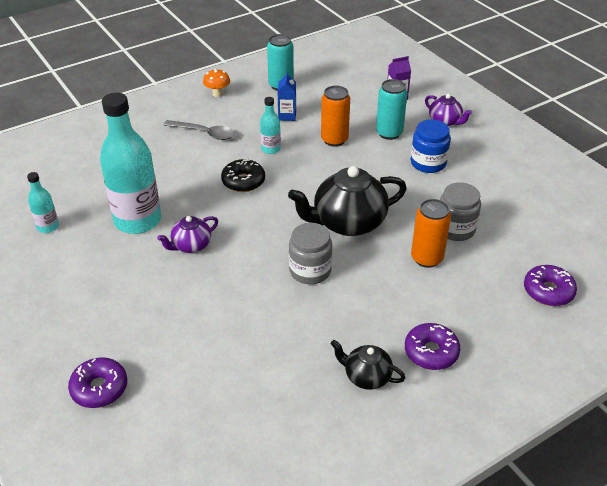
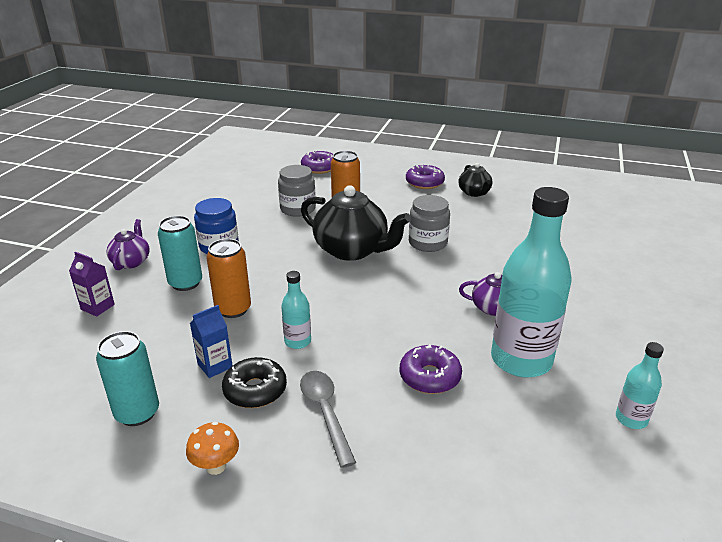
camera: 130 degrees left, 10 degrees down
purple donut [68,357,127,408] -> purple donut moved to [400,344,462,394]
black donut [221,159,265,192] -> black donut moved to [222,357,287,408]

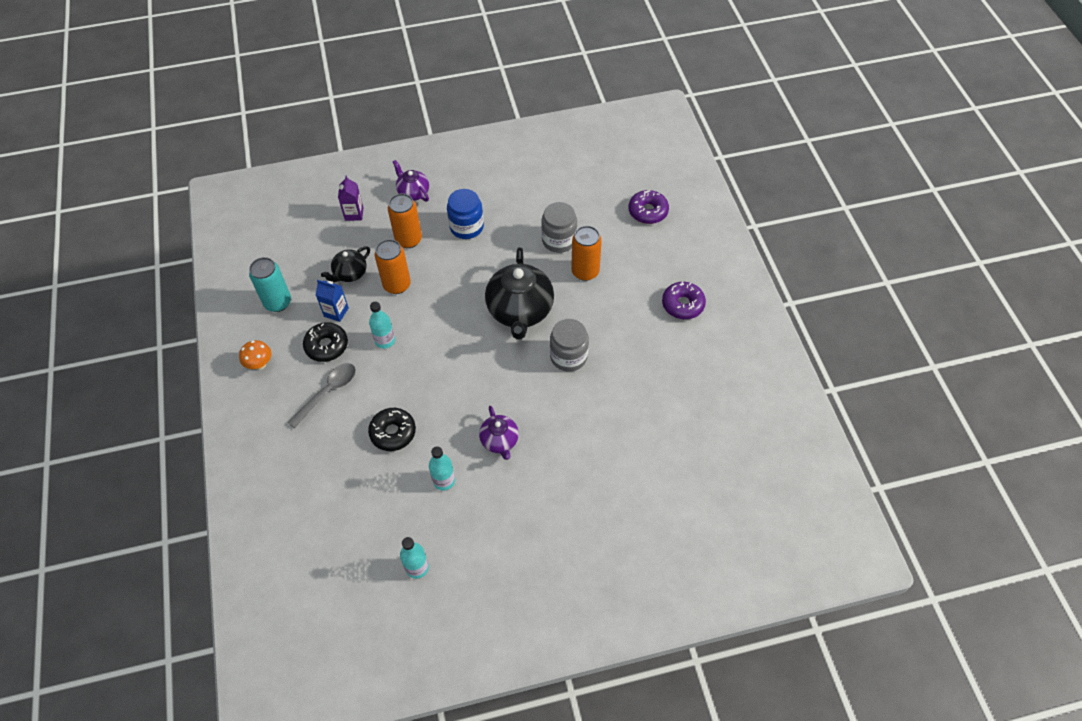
camera: 60 degrees right, 25 degrees up
purple teapot [106,219,150,270] -> purple teapot turned 105 degrees counterclockwise [393,160,429,202]
turquoise can [158,216,202,291] -> orange can [388,193,422,248]
purple donut [400,344,462,394] -> black donut [368,408,416,451]
black teapot [458,163,493,197] -> black teapot moved to [321,246,370,282]
turquoise bottle [491,187,572,378] -> turquoise bottle [429,446,455,491], size x0.46

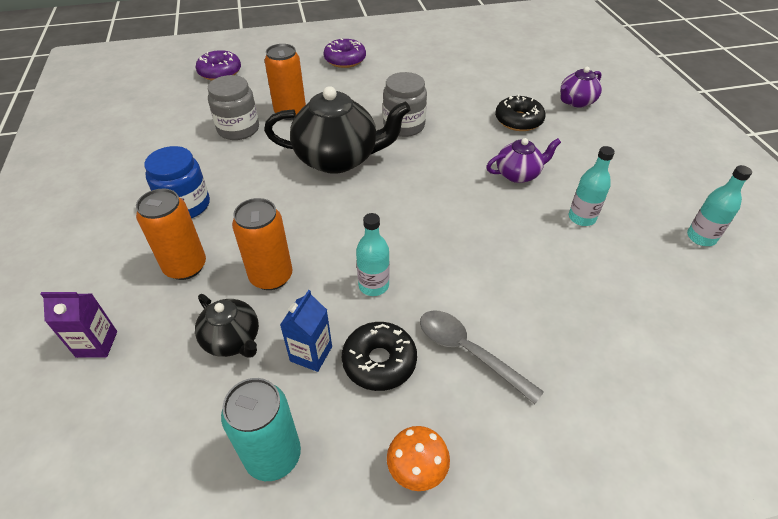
camera: 90 degrees left, 10 degrees down
black donut [368,408,416,451] -> black donut moved to [495,94,546,131]
purple teapot [393,160,429,202] -> purple teapot moved to [560,67,602,108]

